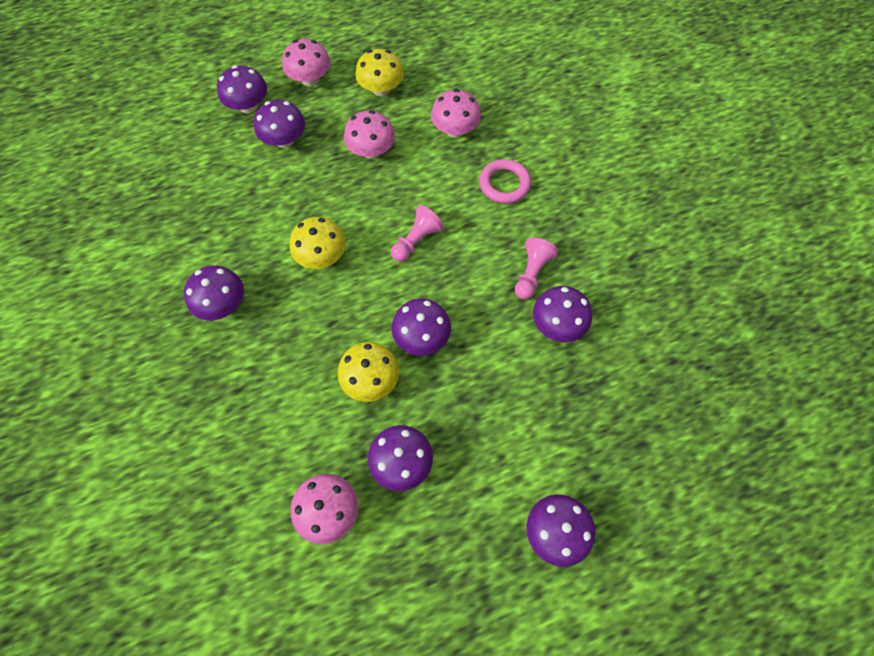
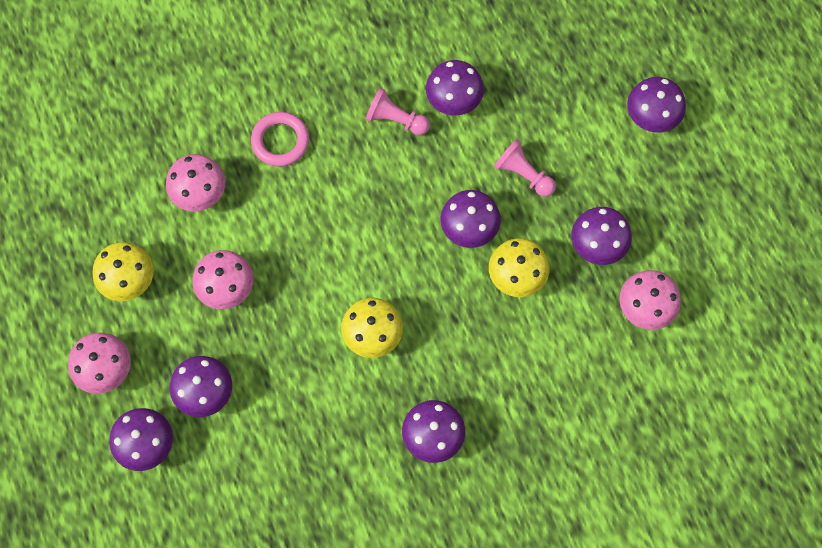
camera: 90 degrees left, 5 degrees up
pink pawn [391,205,444,262] -> pink pawn moved to [494,139,556,197]

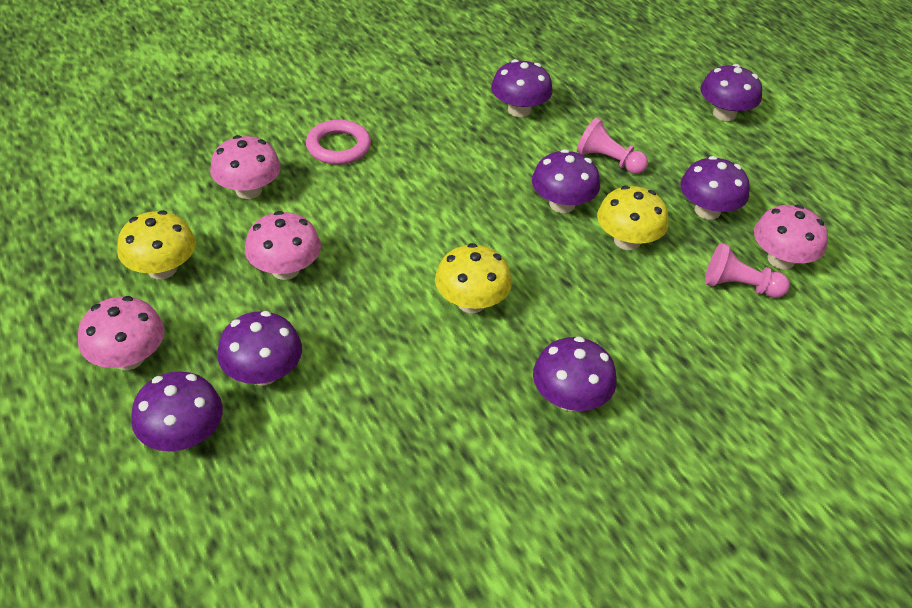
camera: 10 degrees left, 25 degrees down
pink pawn [365,88,430,135] -> pink pawn moved to [705,243,790,298]

